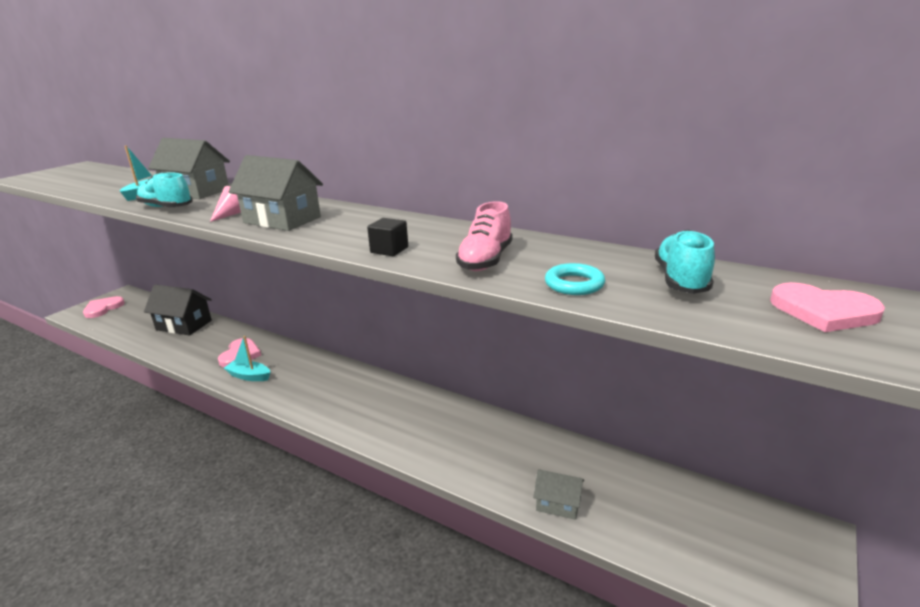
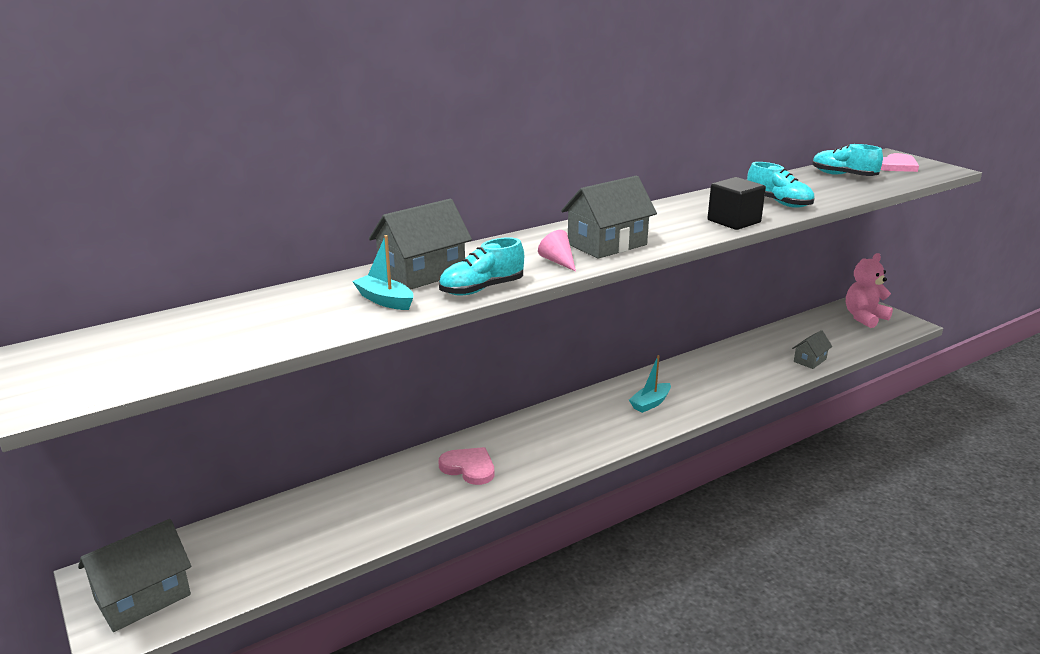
camera: 65 degrees left, 0 degrees up
pink heart [83,296,125,318] -> grey house [78,519,191,632]
black house [144,284,212,335] -> none
turquoise boat [224,336,270,381] -> turquoise boat moved to [629,355,671,413]
black cube [367,218,408,256] -> black cube [708,177,766,230], size x1.63
pink shoe [456,201,513,271] -> turquoise shoe [747,162,815,207]
turquoise ring [545,263,605,295] -> none
none -> pink teddy bear [846,253,893,328]

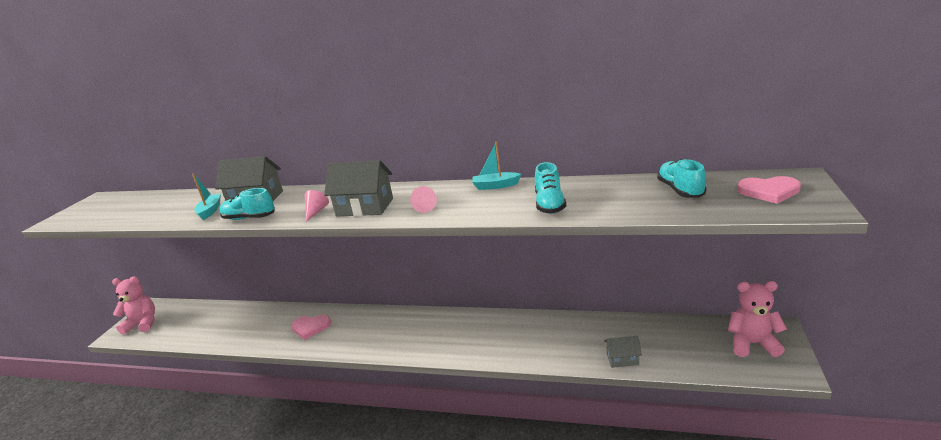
camera: 50 degrees right, 0 degrees up
grey house [78,519,191,632] -> pink teddy bear [112,276,155,334]
pink heart [438,447,494,485] -> pink heart turned 105 degrees clockwise [291,315,331,340]
turquoise boat [629,355,671,413] -> turquoise boat moved to [472,142,521,190]
black cube [708,177,766,230] -> none
none -> pink cone [410,186,437,213]

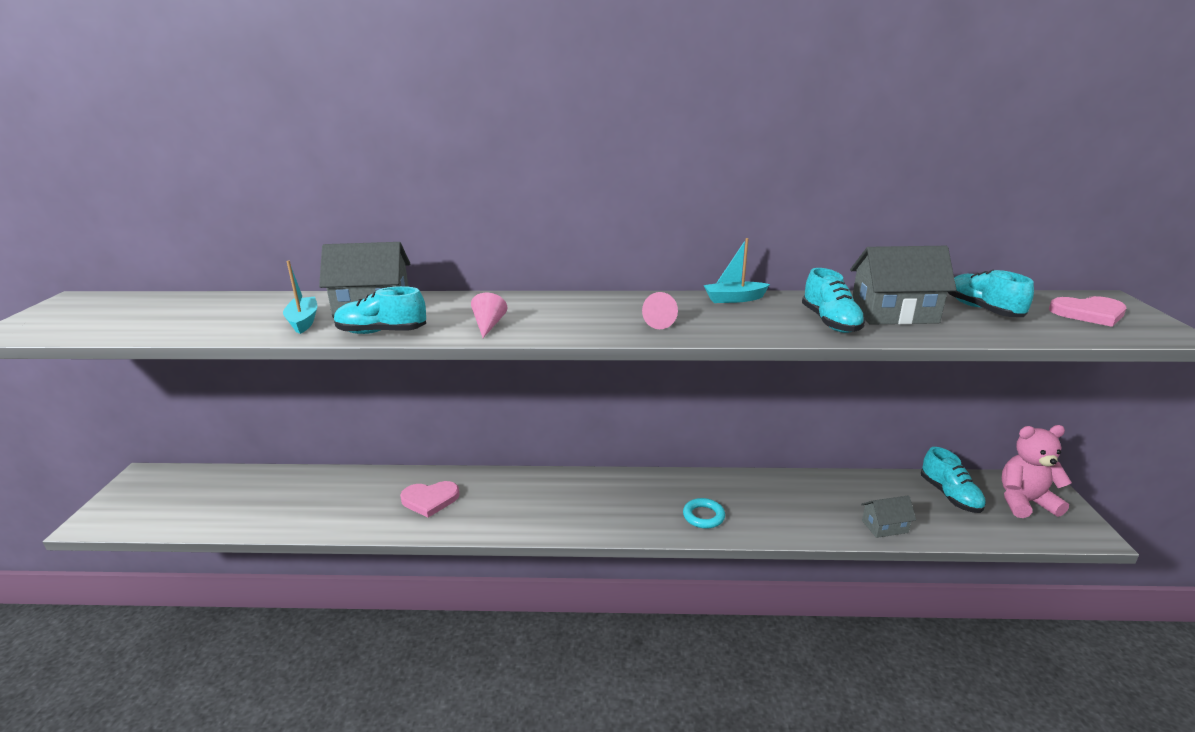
camera: 15 degrees left, 0 degrees up
pink teddy bear [112,276,155,334] -> none
grey house [324,160,393,217] -> grey house moved to [850,246,957,325]
none -> turquoise ring [683,498,725,529]
none -> turquoise shoe [921,447,986,513]

